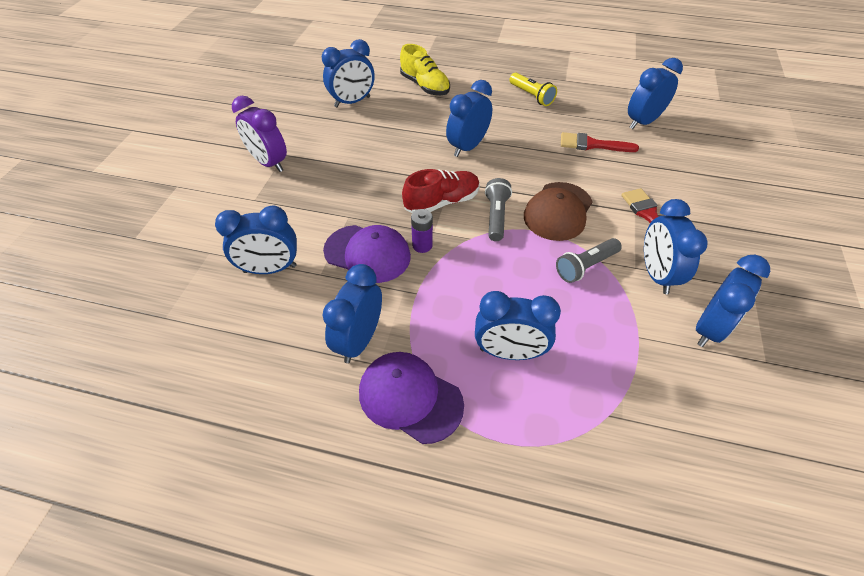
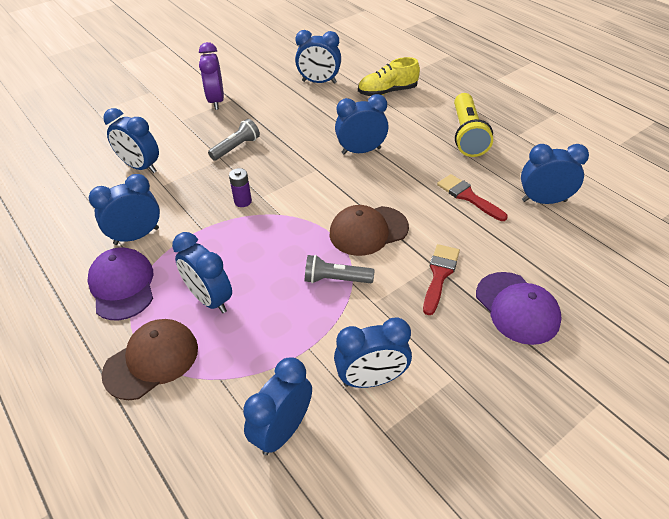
camera: 40 degrees right, 5 degrees down
purple cap [323,225,411,283] -> purple cap moved to [476,272,562,345]
yellow shoe [400,44,450,95] -> yellow shoe turned 75 degrees clockwise [358,57,420,96]
red shoe [402,169,480,213] -> none
grey flashlight [485,178,512,241] -> grey flashlight moved to [208,119,260,161]
yellow flashlight [509,73,557,106] -> yellow flashlight [454,93,493,157], size x1.59
blue clock [644,199,708,294] -> blue clock moved to [243,358,312,455]
none -> brown cap [102,319,198,400]

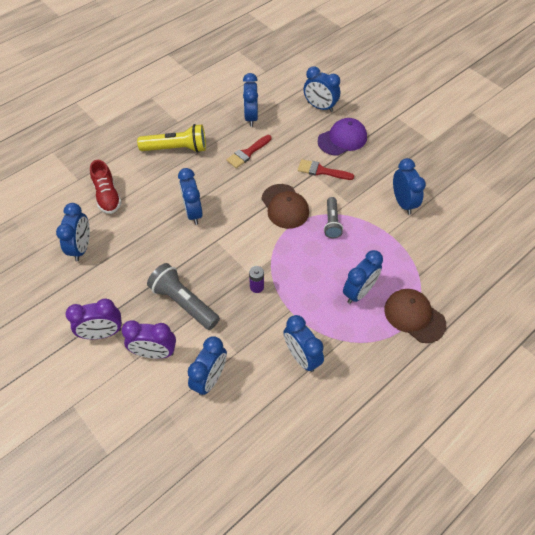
camera: 95 degrees left, 10 degrees up
purple cap [87,247,153,320] -> none
grey flashlight [208,119,260,161] -> grey flashlight [147,263,220,330], size x1.59
blue clock [243,358,312,455] -> blue clock moved to [304,66,340,112]
yellow shoe [358,57,420,96] -> red shoe [90,160,122,214]
none -> purple clock [122,320,176,359]

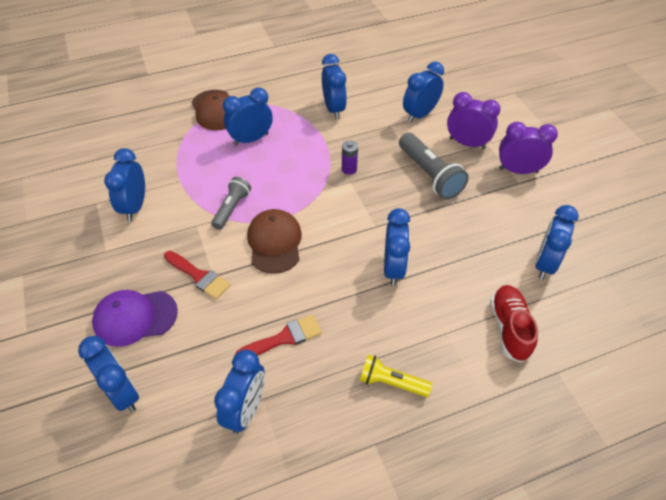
camera: 160 degrees left, 5 degrees down
yellow flashlight [137,124,206,153] -> yellow flashlight [359,355,432,397], size x0.63

